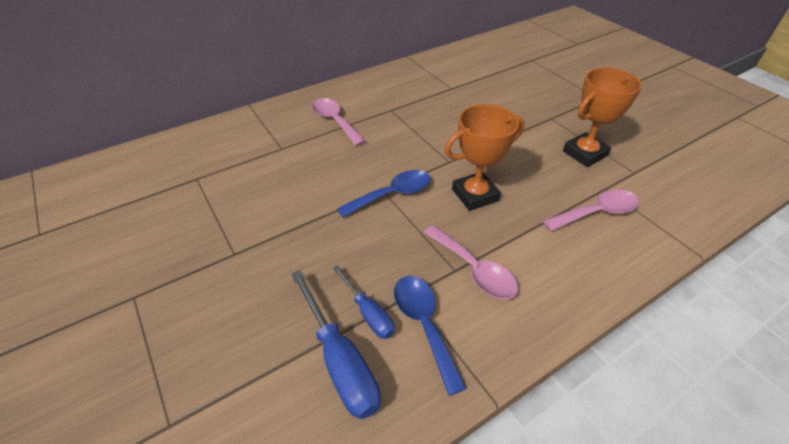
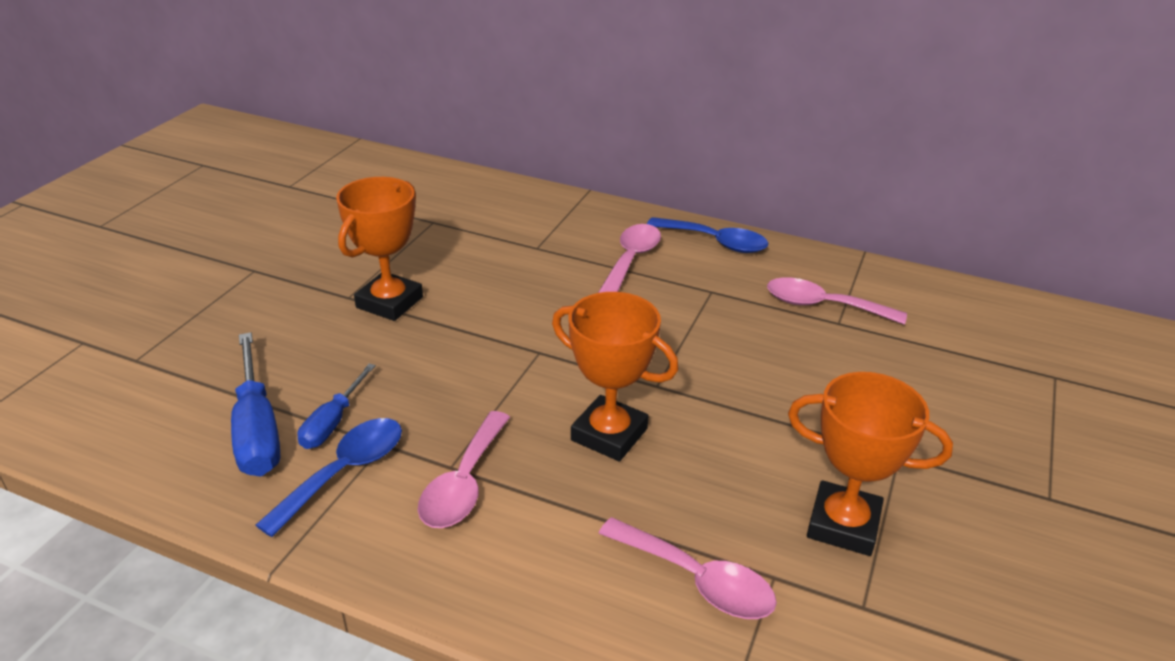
camera: 55 degrees right, 10 degrees down
blue screwdriver [291,270,381,419] -> blue screwdriver turned 45 degrees counterclockwise [231,332,280,476]
blue spoon [337,170,431,217] -> blue spoon moved to [647,217,768,253]
none -> orange trophy [336,177,423,321]
none -> pink spoon [767,277,907,325]

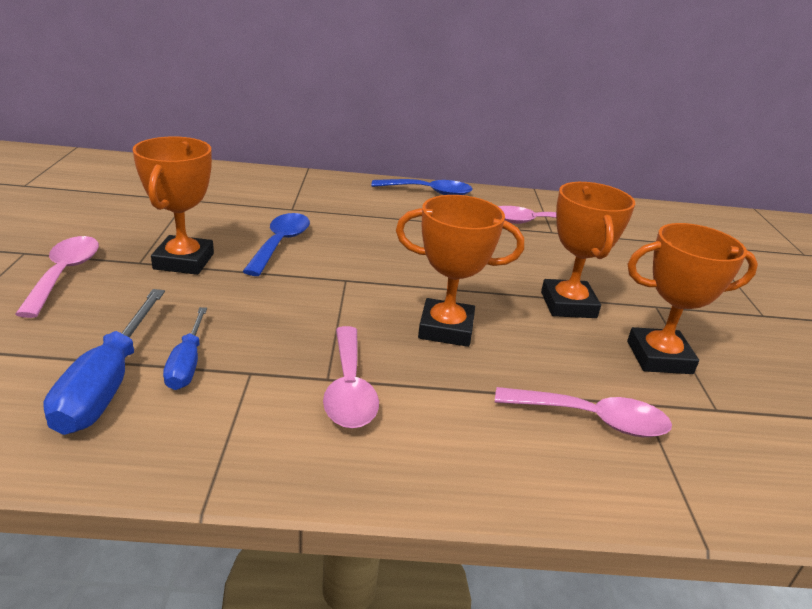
camera: 25 degrees left, 5 degrees down
blue screwdriver [231,332,280,476] -> blue screwdriver turned 45 degrees clockwise [44,289,165,435]
blue spoon [256,418,402,537] -> blue spoon moved to [242,213,310,276]
pink spoon [598,224,661,293] -> pink spoon moved to [15,236,99,318]
none -> orange trophy [541,182,635,318]

